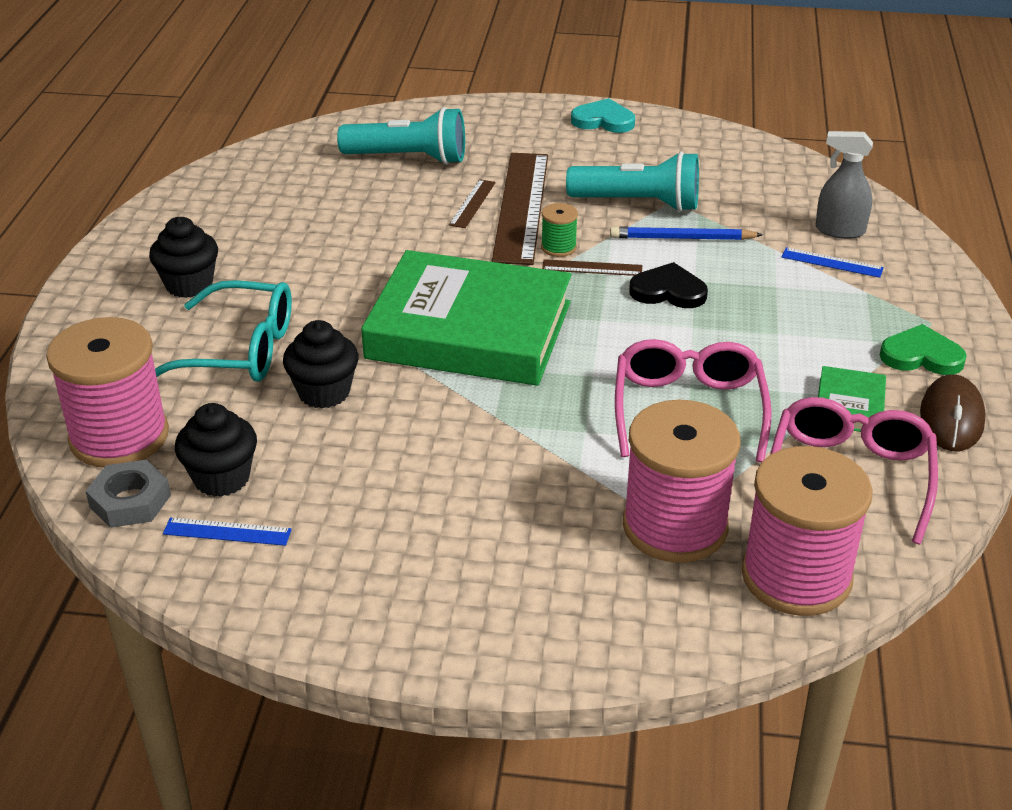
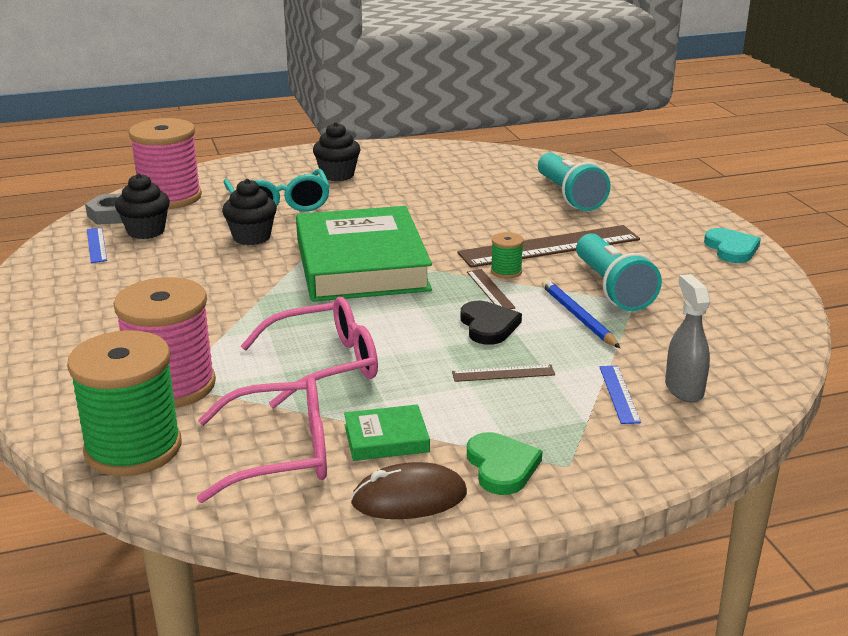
camera: 65 degrees right, 10 degrees down
brown ruler [449,179,496,228] -> brown ruler moved to [452,365,555,382]
pink spool [741,446,873,616] -> green spool [67,330,181,476]

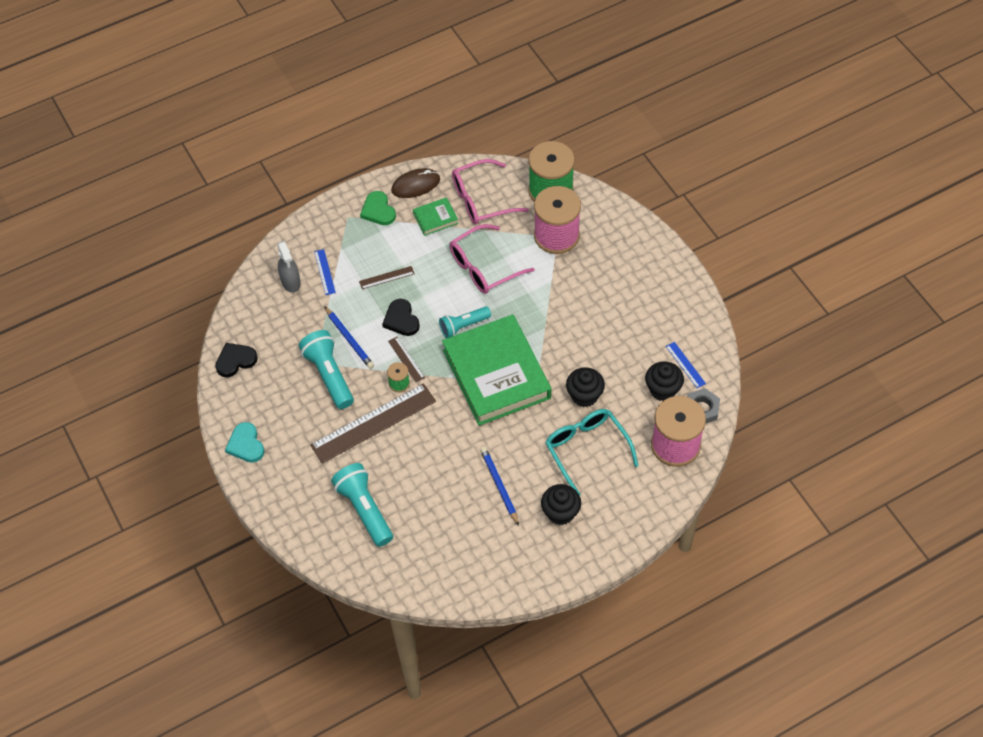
camera: 170 degrees right, 30 degrees up
none -> black heart [215,343,258,377]
none -> turquoise flashlight [439,306,491,338]
none -> blue pencil [480,447,519,526]

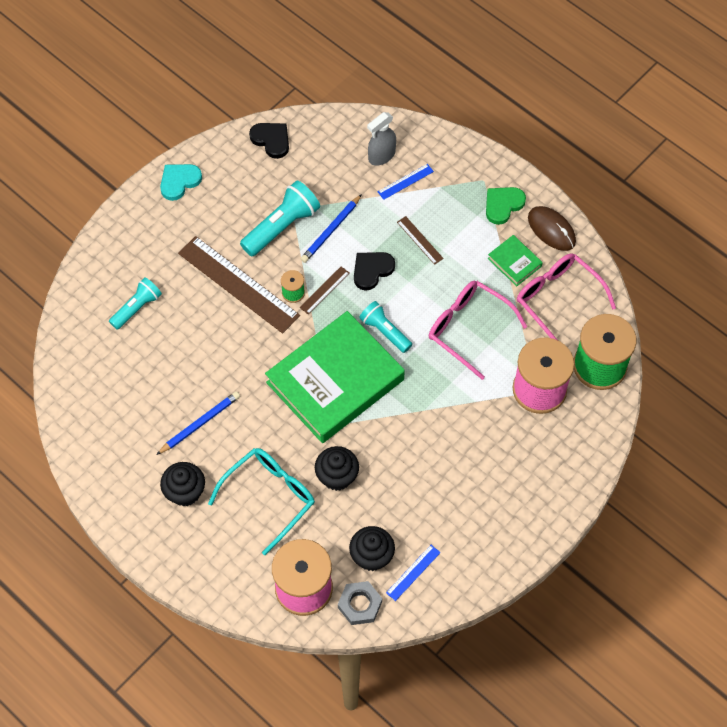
camera: 70 degrees right, 5 degrees up
turquoise flashlight [331,463,393,547] -> turquoise flashlight [109,277,162,330], size x0.65

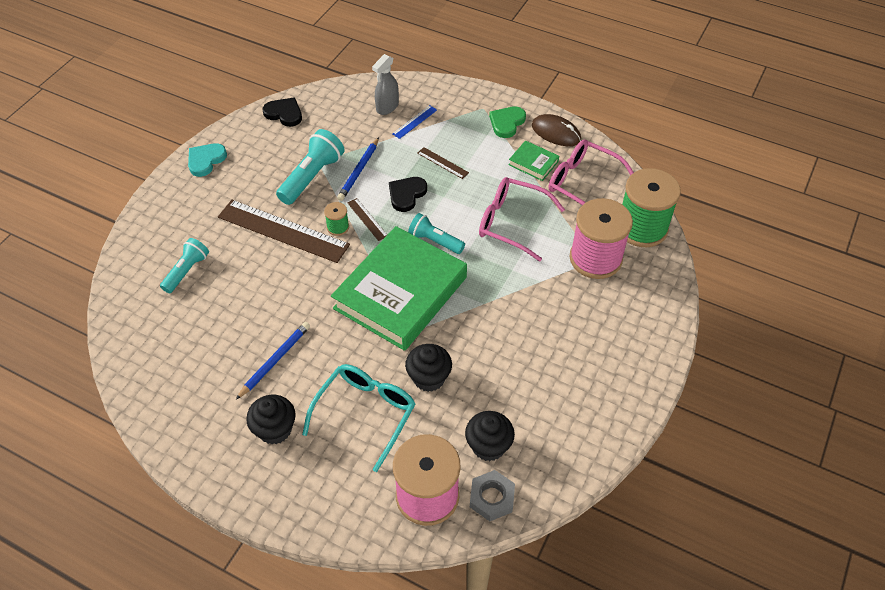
camera: 15 degrees left, 10 degrees down
brown ruler [300,267,350,315] -> brown ruler turned 60 degrees counterclockwise [347,198,387,241]
blue ruler [386,545,441,601] -> none

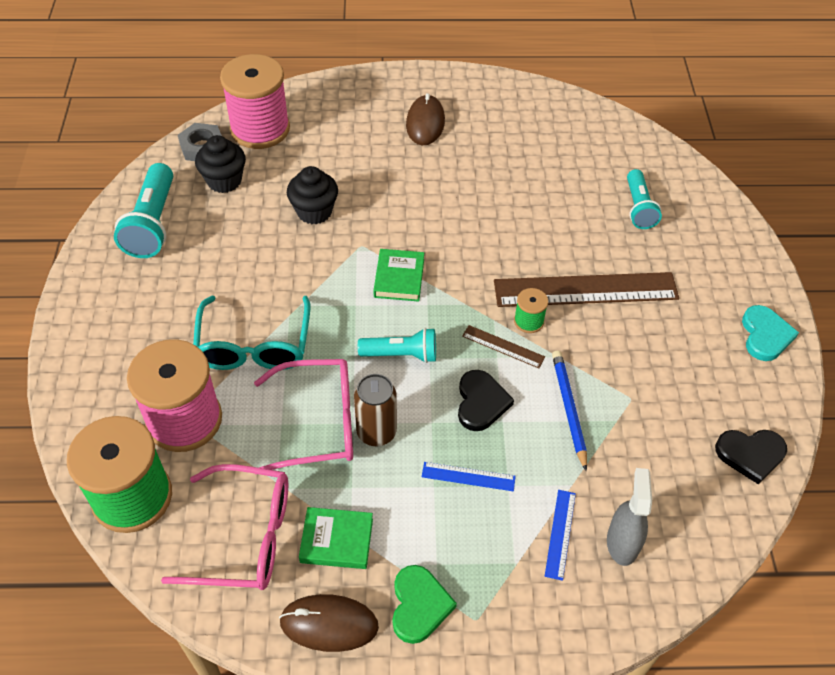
camera: 150 degrees right, 0 degrees up
blue pencil [236,322,310,400] -> none
black cupcake [246,395,296,444] -> brown mouse [406,93,445,145]
turquoise flashlight [276,129,345,205] -> turquoise flashlight moved to [114,163,173,258]
turquoise glasses [302,364,415,472] -> turquoise glasses moved to [193,296,310,370]
green book [331,226,467,351] -> green book [373,249,424,302], size x0.41
brown ruler [417,147,469,179] -> blue ruler [422,462,516,491]
none -> brown can [354,374,397,446]

